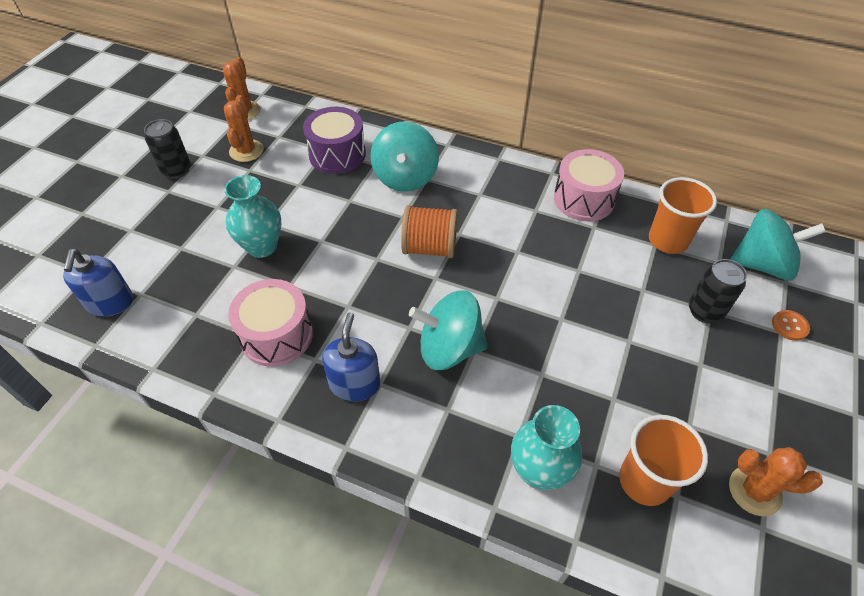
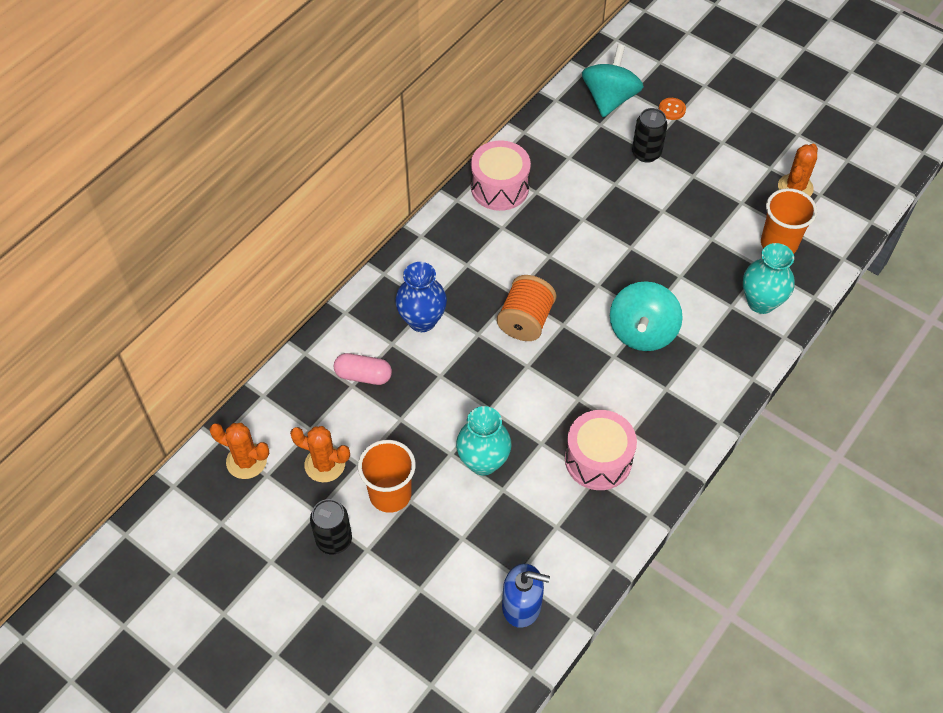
camera: 75 degrees left, 5 degrees up
purple drum [303,107,366,174] -> pink capsule [334,353,392,385]
blue soap dispenser [322,312,380,401] -> none
turquoise spinning top [370,121,439,192] -> blue vase [395,262,447,332]
orange cup [649,177,717,254] -> orange cup moved to [358,440,416,513]

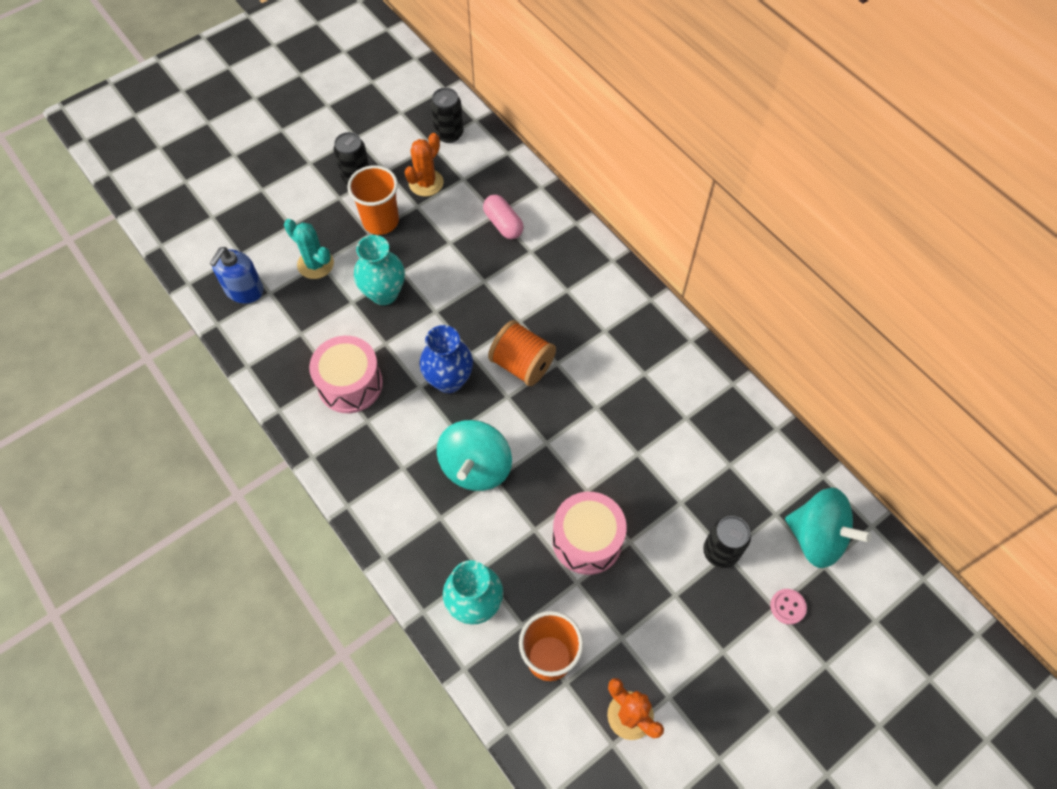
camera: 105 degrees right, 5 degrees up
orange cactus [210,423,269,479] -> black can [431,87,463,143]
pink capsule [334,353,392,385] -> pink capsule turned 60 degrees counterclockwise [483,195,524,239]
blue vase [395,262,447,332] -> blue vase moved to [420,325,473,393]
pink drum [471,140,531,211] -> pink drum moved to [552,492,627,575]
turquoise spinning top [610,281,683,351] -> turquoise spinning top turned 105 degrees counterclockwise [437,420,512,491]
orange button [659,98,686,120] -> pink button [770,589,807,625]
none -> turquoise cactus [284,219,334,279]

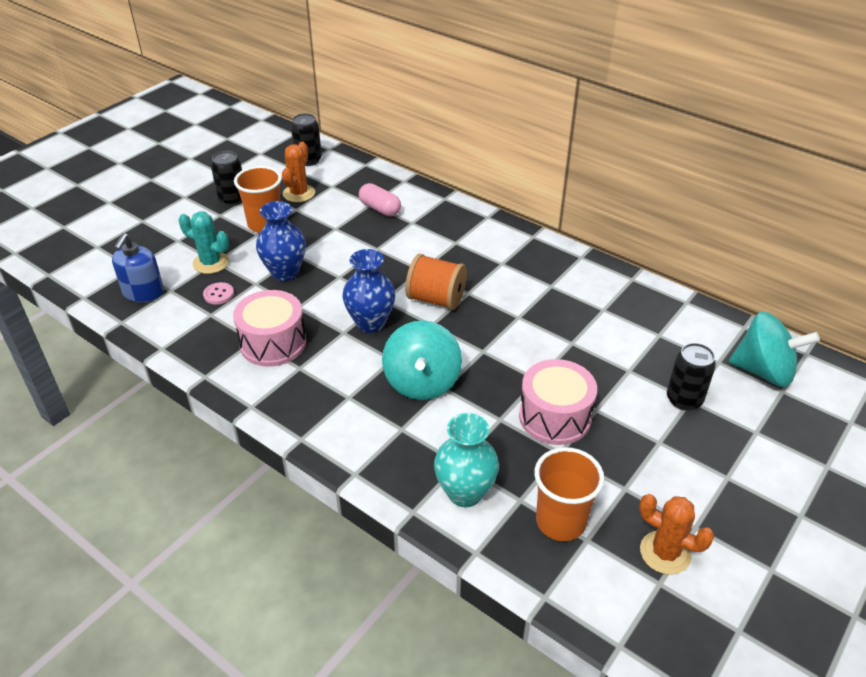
camera: 15 degrees left, 20 degrees down
turquoise vase [354,235,405,305] -> blue vase [256,201,306,281]
pink button [770,589,807,625] -> pink button moved to [203,282,234,305]

